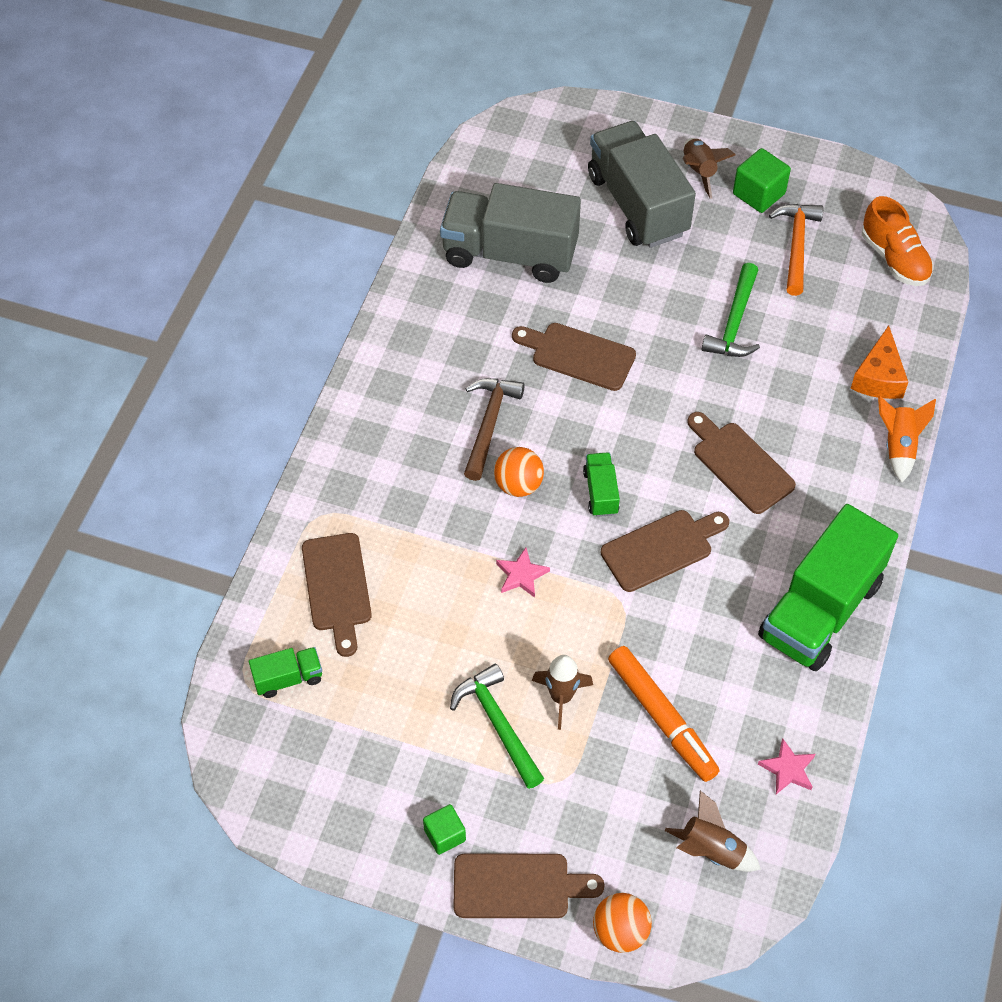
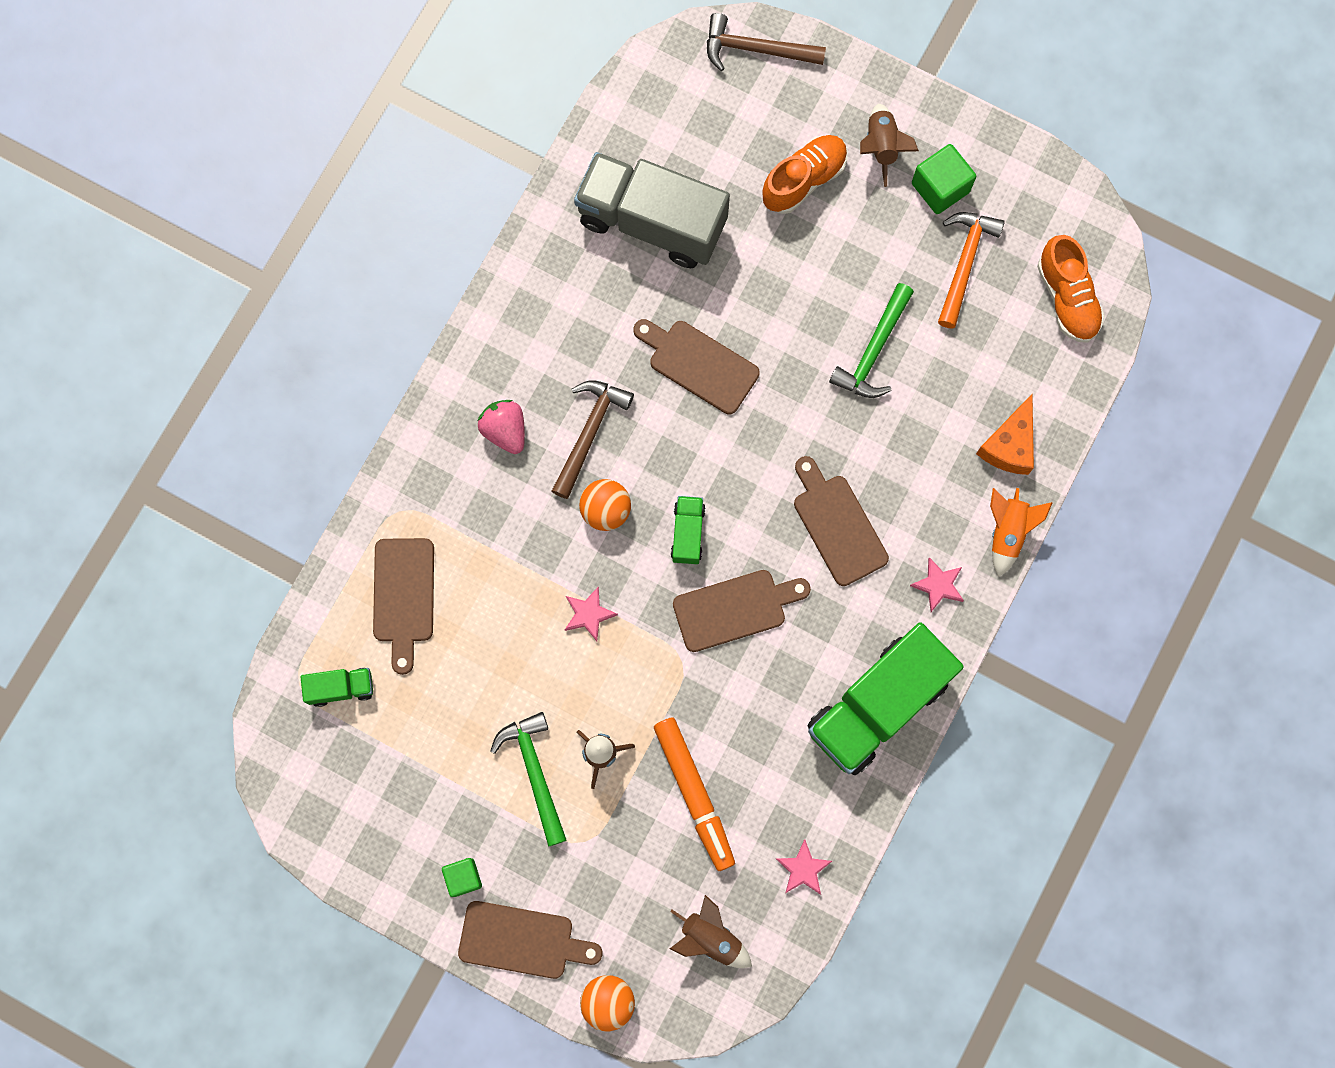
camera: 10 degrees right, 20 degrees up
grey truck [588,121,696,248] -> orange shoe [762,135,847,214]
none -> pink strawberry [478,400,525,454]
none -> brown hammer [707,13,826,71]
none -> pink star [910,557,964,612]

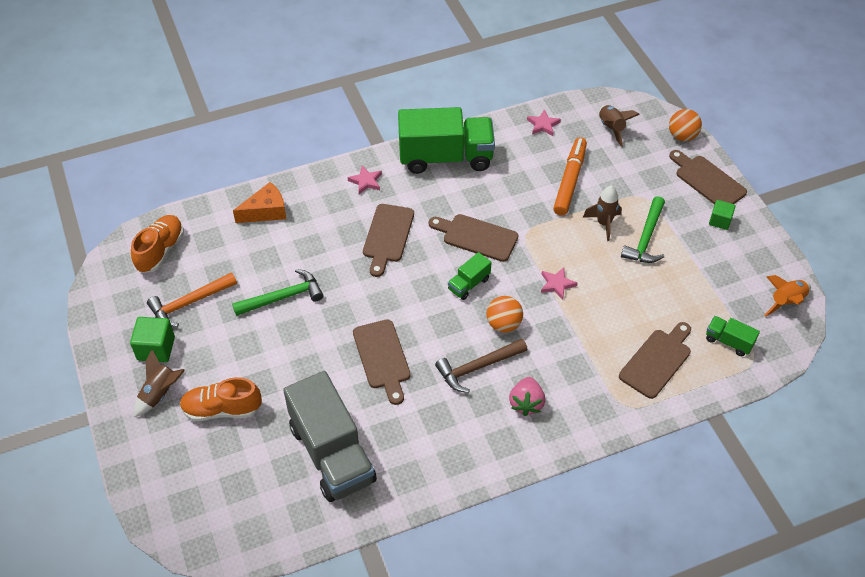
camera: 140 degrees left, 25 degrees down
brown hammer [707,13,826,71] -> none
orange rocket [990,488,1053,577] -> orange rocket moved to [765,275,811,316]

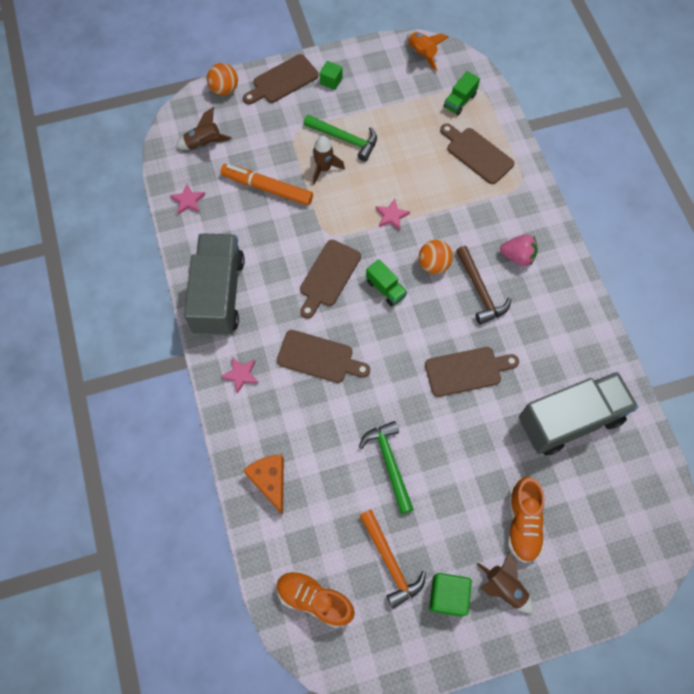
camera: 85 degrees left, 15 degrees up
green truck [398,107,495,174] -> grey truck [184,234,245,336]

